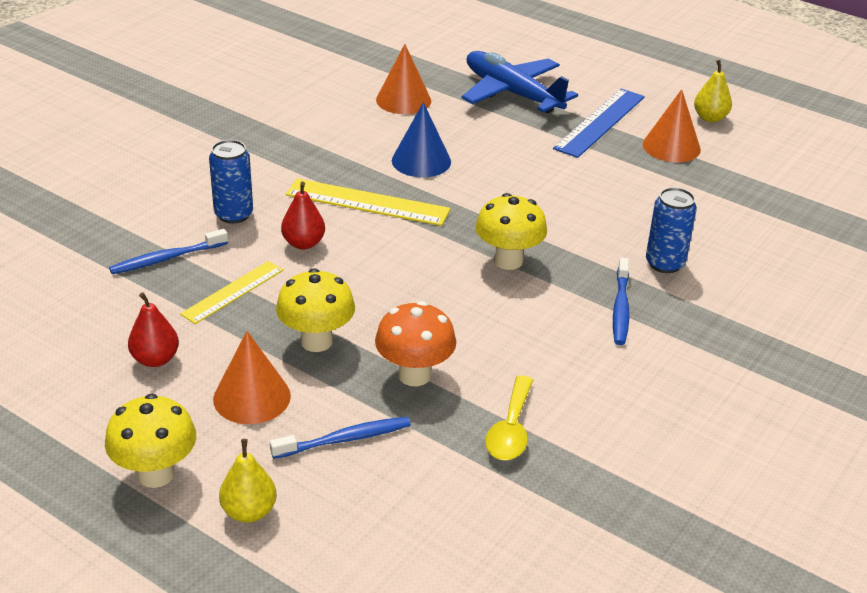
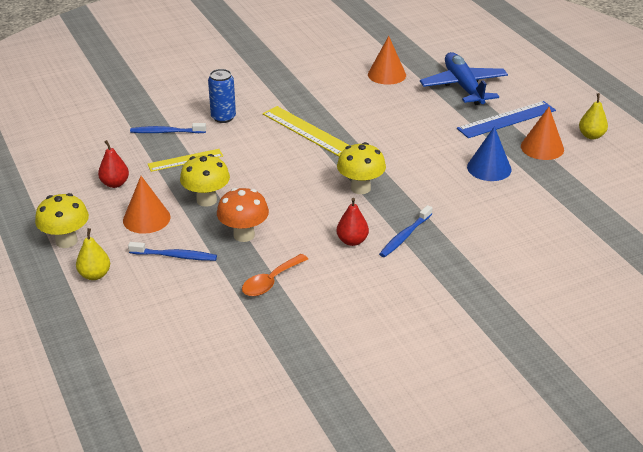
camera: 30 degrees right, 0 degrees up
red pear [281,182,325,249] -> red pear moved to [336,198,369,246]
blue cone [392,102,451,177] -> blue cone moved to [467,126,511,181]
yellow spoon [485,376,533,460] -> orange spoon [242,254,308,296]
blue can [646,187,697,273] -> none

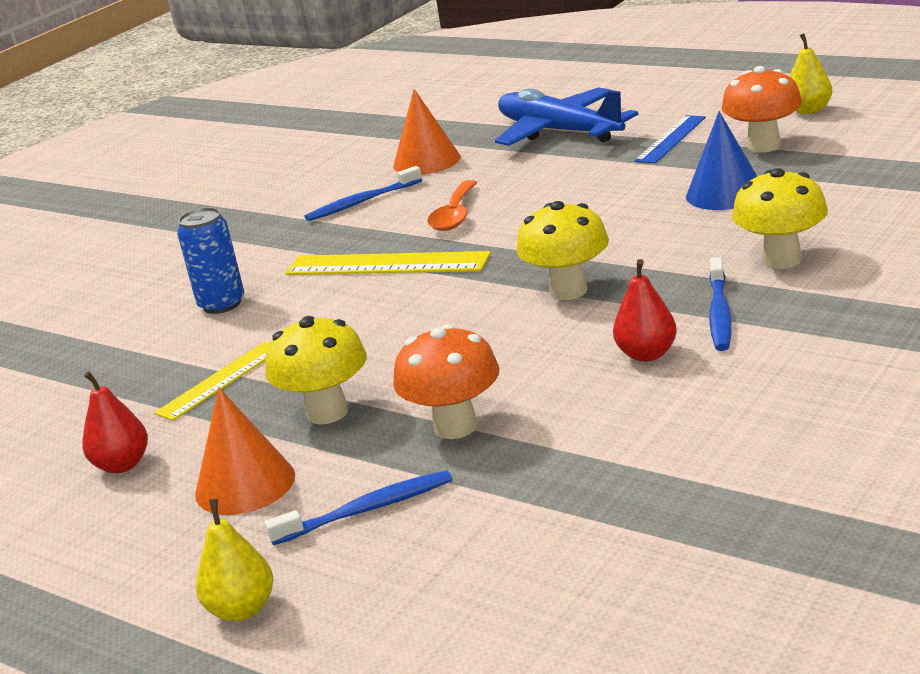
camera: 25 degrees left, 10 degrees down
yellow mushroom [35,193,89,248] -> yellow mushroom moved to [732,168,828,269]
blue toothbrush [130,123,206,133] -> blue toothbrush moved to [305,166,422,221]
orange spoon [242,254,308,296] -> orange spoon moved to [427,180,477,231]
blue ruler [457,101,556,138] -> blue ruler [635,115,706,163], size x0.65
orange cone [521,107,564,160] -> orange mushroom [722,66,802,153]

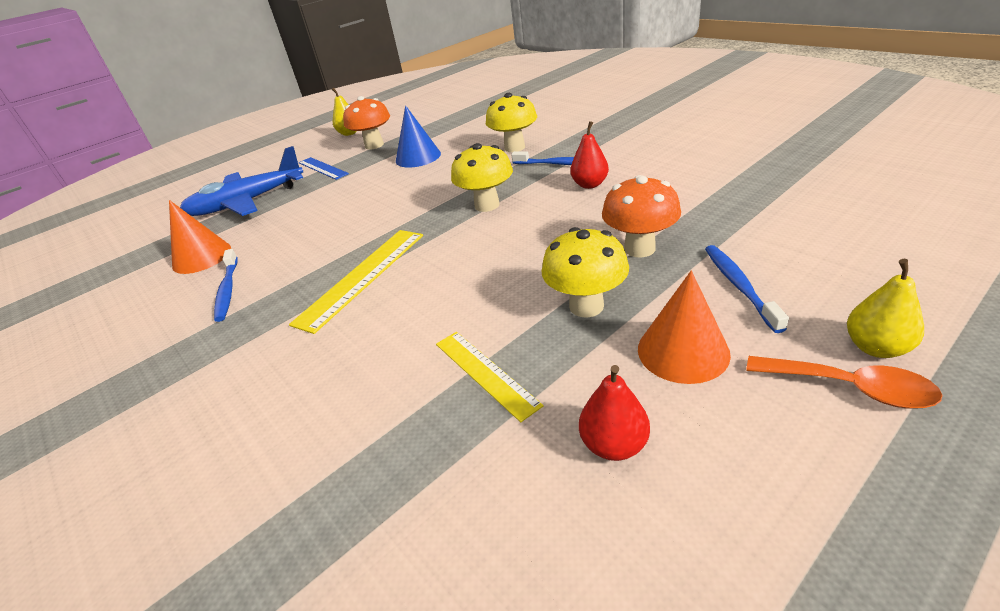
camera: 75 degrees left, 10 degrees up
blue can [177,207,244,314] -> none
orange spoon [427,180,477,231] -> orange spoon moved to [746,356,943,409]

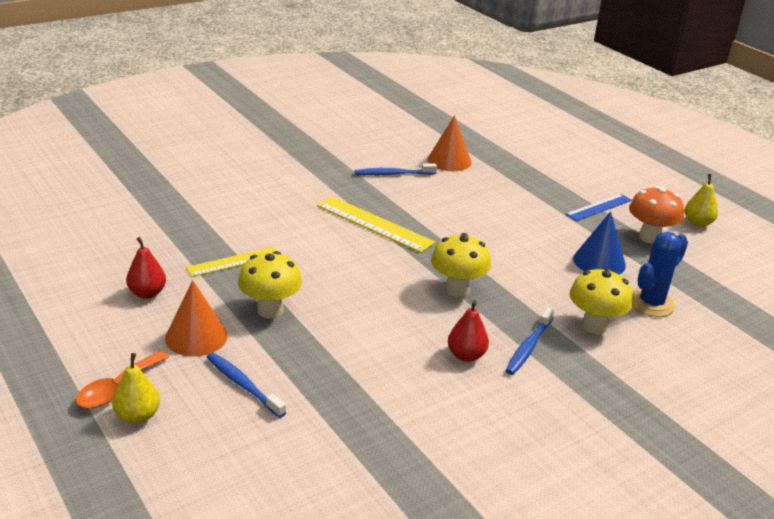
camera: 90 degrees right, 5 degrees down
blue plane [180,146,303,216] -> none
orange mushroom [602,175,681,257] -> none
blue toothbrush [705,245,789,333] -> blue toothbrush turned 135 degrees counterclockwise [206,353,286,418]
none -> blue cactus [632,232,688,317]

